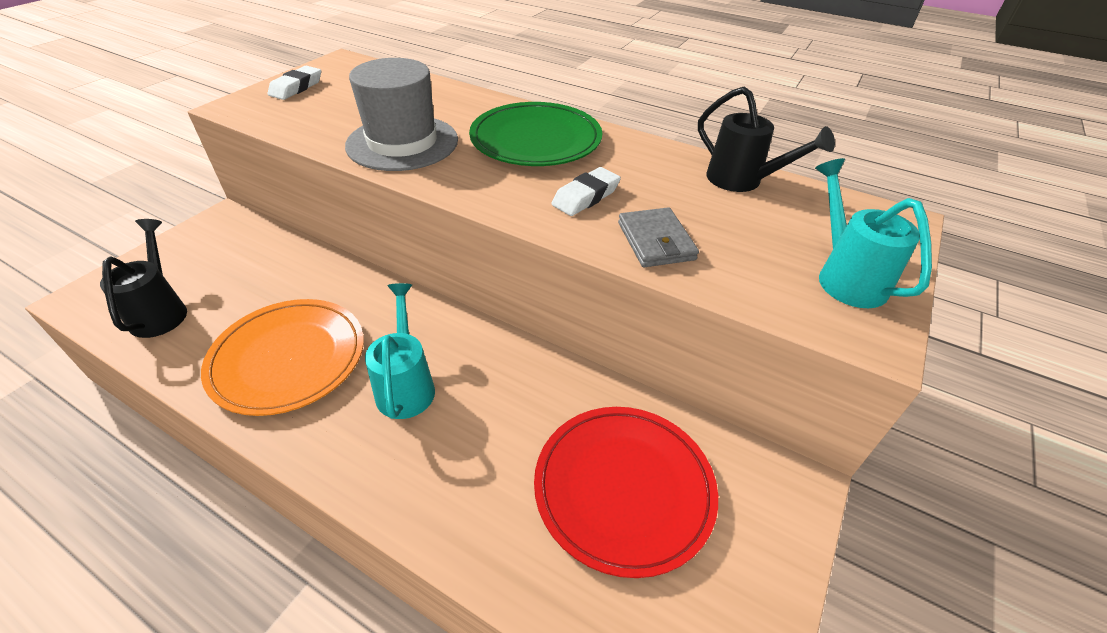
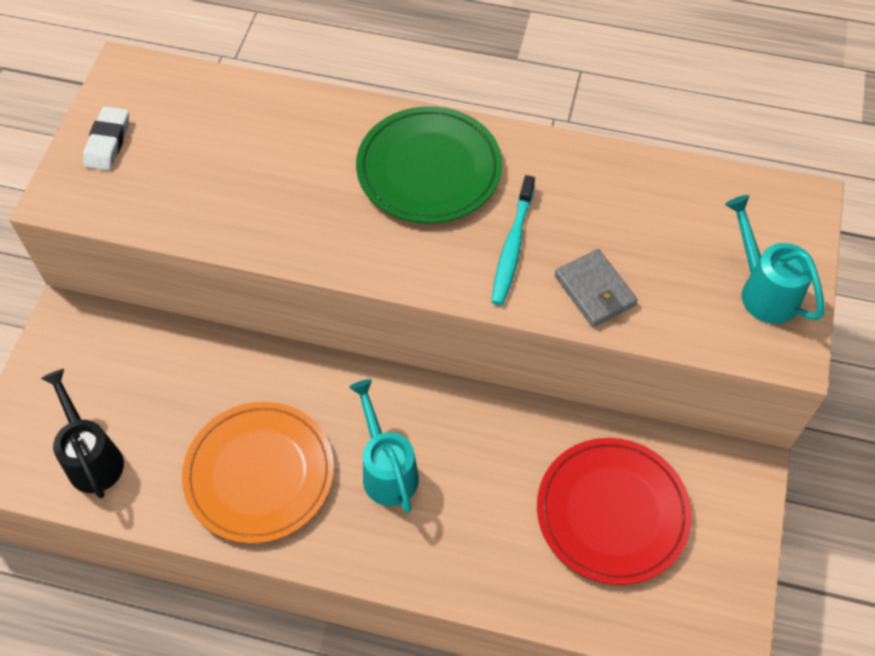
camera: 15 degrees left, 15 degrees up
grey hat [345,58,458,171] -> none
white eraser [552,167,621,216] -> turquoise toothbrush [491,175,535,305]
black watering can [698,86,835,192] -> none

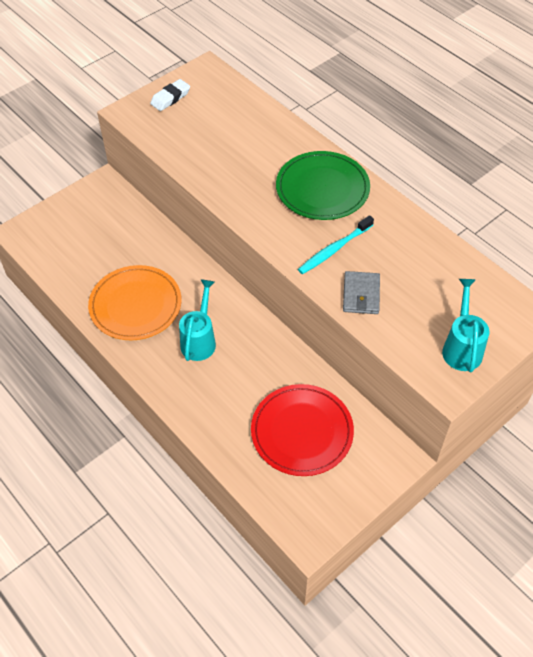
camera: 35 degrees right, 5 degrees down
black watering can [41,369,124,498] -> none

